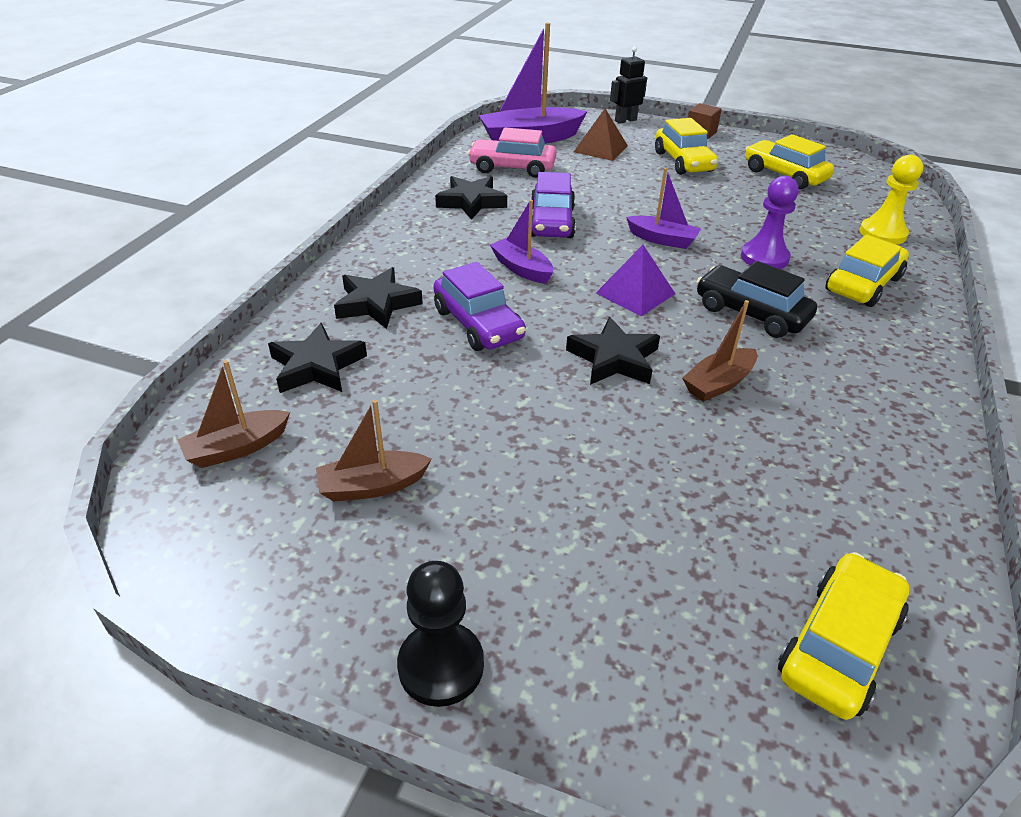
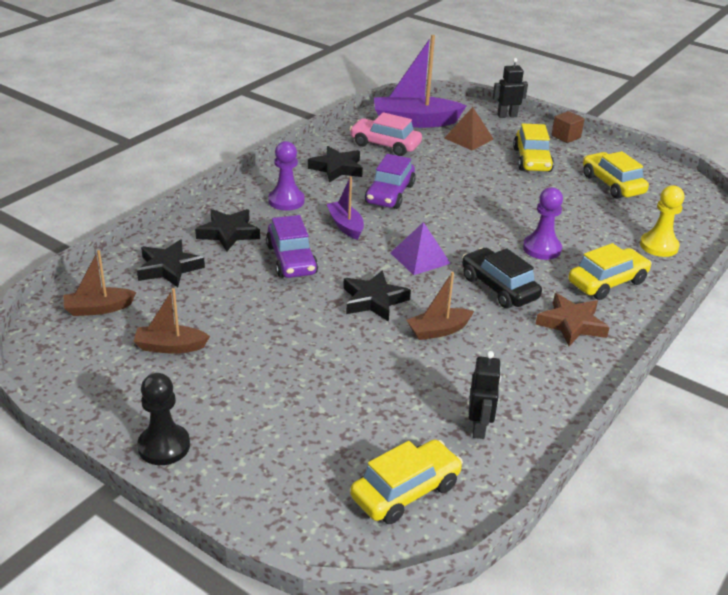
camera: 15 degrees right, 5 degrees down
purple boat [626,168,701,249] -> none
none -> purple pawn [268,141,305,211]
none -> black robot [469,351,501,439]
none -> brown star [535,293,610,346]

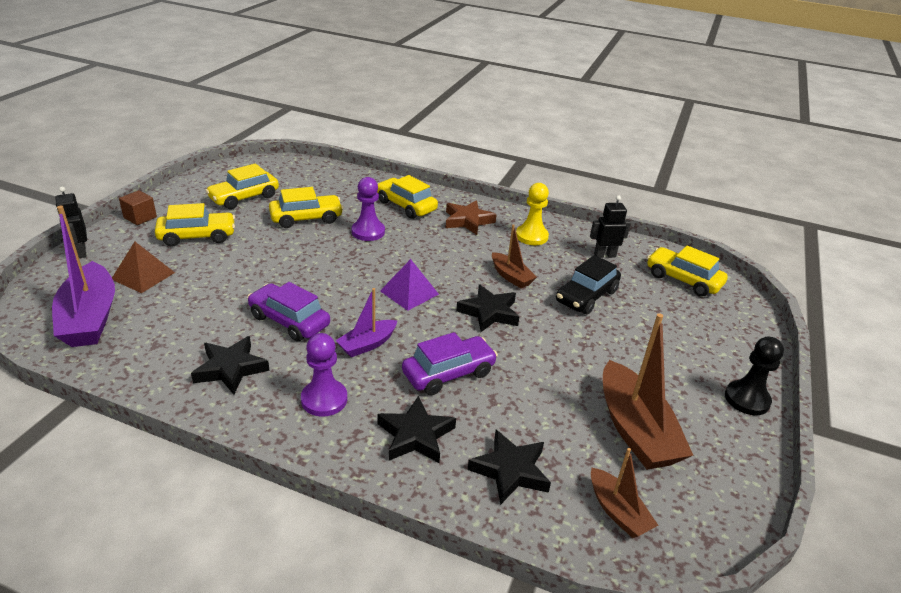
camera: 105 degrees left, 0 degrees up
brown boat [133,288,210,354] -> brown boat [603,313,693,470], size x1.82
pink car [350,112,422,156] -> none
purple car [365,154,416,209] -> purple car turned 150 degrees counterclockwise [247,282,330,341]
black car [462,248,542,308] -> black car moved to [556,255,621,314]
yellow pawn [640,185,684,257] -> yellow pawn moved to [516,183,549,245]
none -> yellow car [269,187,344,228]

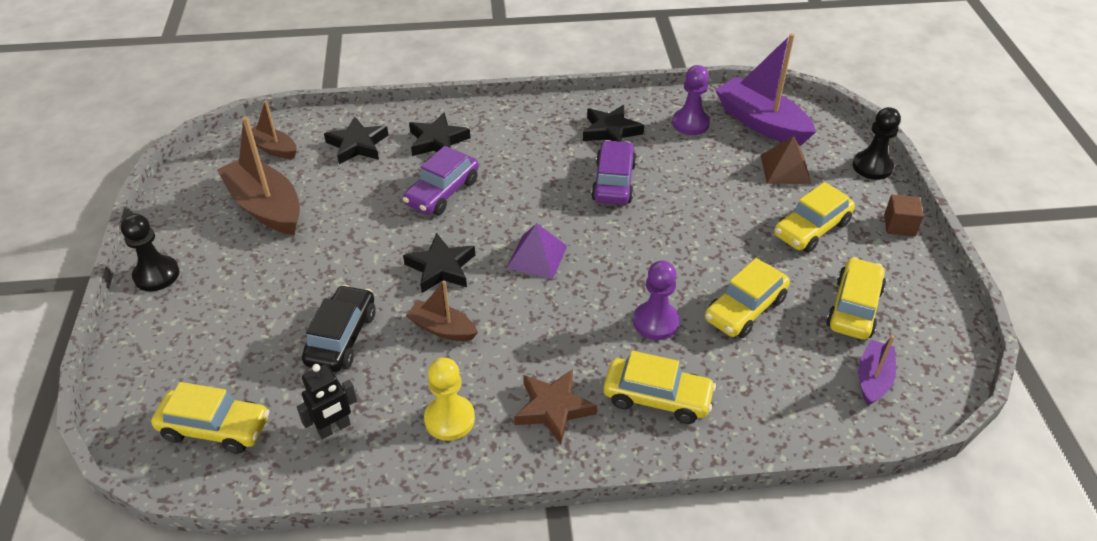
camera: 155 degrees right, 10 degrees up
black robot [55,187,87,258] -> black pawn [853,107,901,180]
purple car [247,282,330,341] -> purple car turned 90 degrees counterclockwise [591,140,637,205]
purple pawn [301,333,347,417] -> purple pawn moved to [672,65,710,135]
purple boat [336,288,397,357] -> purple boat moved to [858,335,896,405]

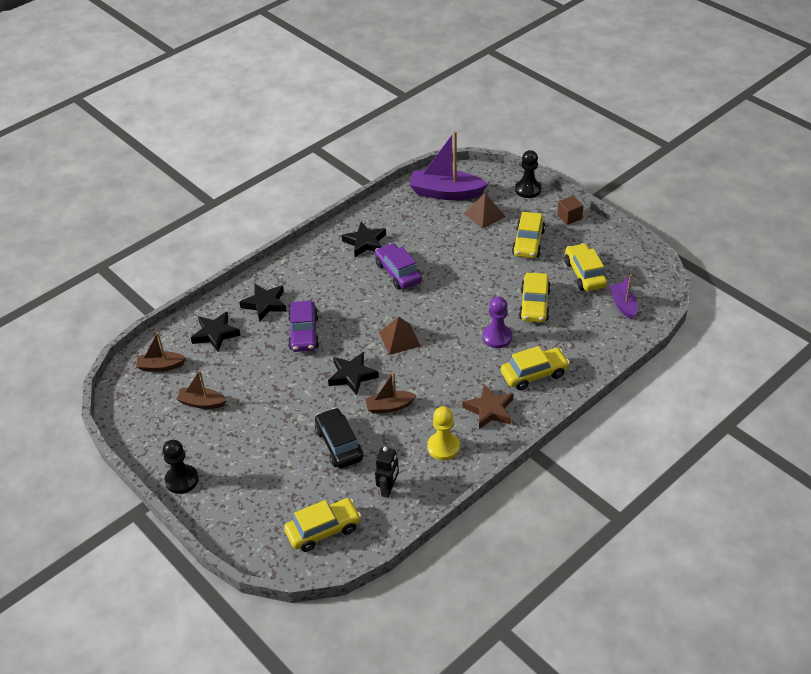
camera: 35 degrees left, 0 degrees up
brown boat [217,117,300,235] -> brown boat [176,370,227,409], size x0.55
purple pyramid [507,223,567,279] -> brown pyramid [379,317,421,355]
purple pawn [672,65,710,135] -> none

